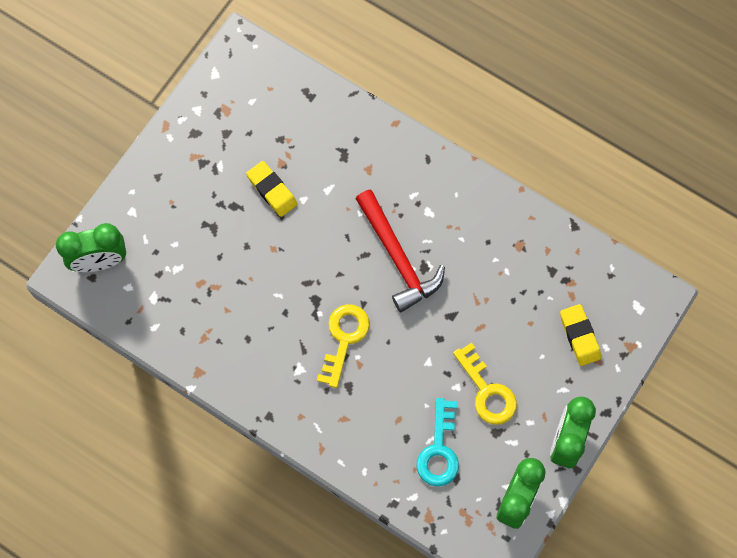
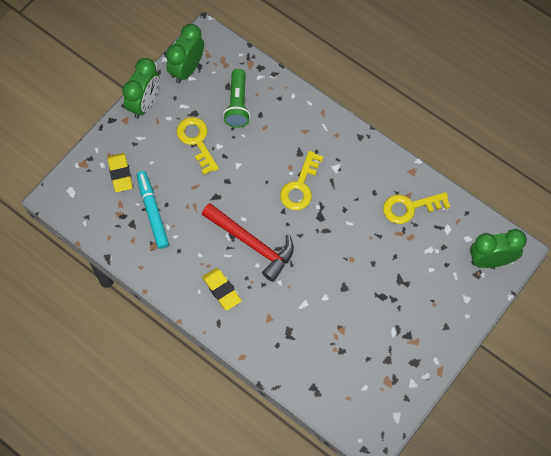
camera: 175 degrees left, 5 degrees down
yellow eraser [246,161,298,217] -> yellow eraser moved to [202,268,242,311]
red hammer [356,189,445,312] -> red hammer turned 150 degrees clockwise [202,203,294,282]
turquoise key [417,398,459,486] -> green flashlight [223,69,250,128]
none -> turquoise marker [137,171,169,249]
none -> yellow key [383,192,450,224]

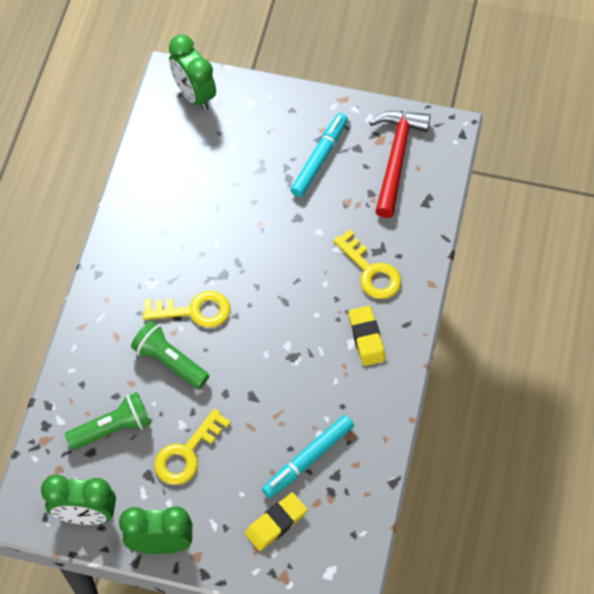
camera: 115 degrees left, 5 degrees down
red hammer [202,203,294,282] -> red hammer moved to [369,111,431,218]
yellow eraser [202,268,242,311] -> yellow eraser turned 45 degrees counterclockwise [348,306,385,366]
yellow key [383,192,450,224] -> yellow key moved to [333,230,401,299]
none -> green flashlight [131,321,209,389]
none -> turquoise marker [291,113,348,197]

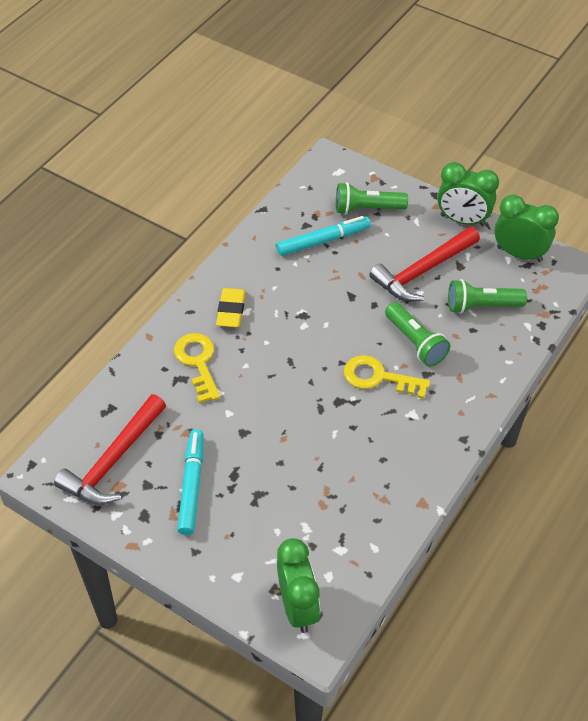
camera: 160 degrees left, 10 degrees down
yellow key [154,409,231,485] -> red hammer [369,226,480,302]
yellow eraser [245,493,307,551] -> green flashlight [336,182,408,215]
turquoise marker [291,113,348,197] -> turquoise marker turned 135 degrees clockwise [177,429,204,535]

